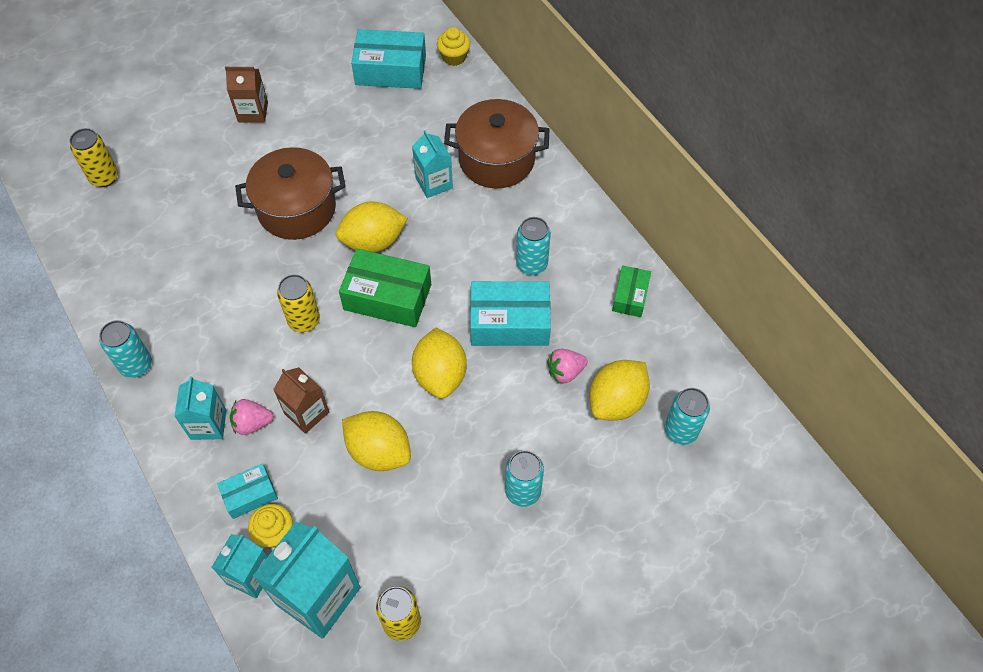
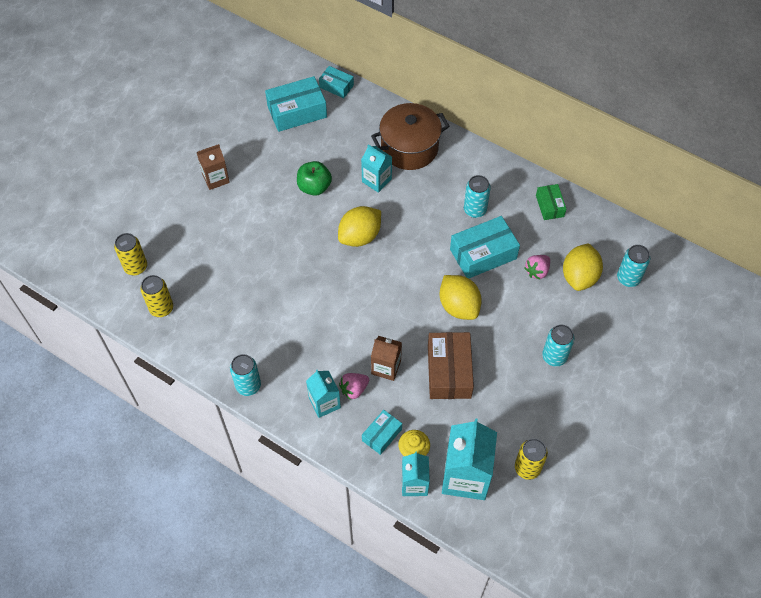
camera: 25 degrees left, 0 degrees up
brown pot [235,147,346,240] -> none
yellow can [277,274,320,332] -> yellow can moved to [140,275,173,317]
green box [339,249,431,327] -> none
yellow lemon [342,411,411,471] -> brown box [428,332,474,399]
yellow cupcake [437,27,470,66] -> turquoise box [319,66,354,98]
none -> green apple [297,161,332,196]

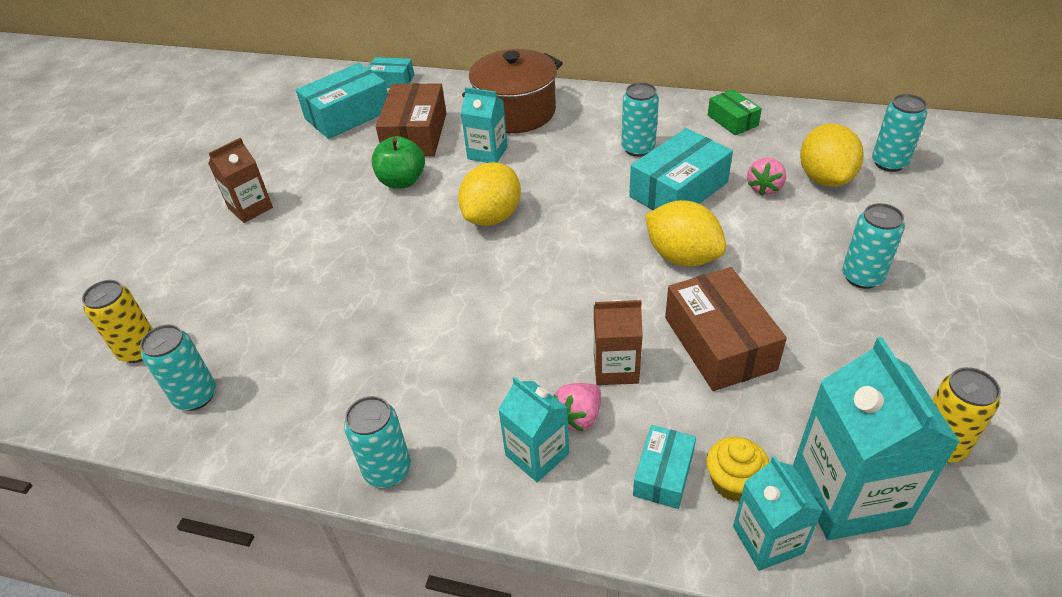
camera: 15 degrees left, 15 degrees down
yellow can [140,275,173,317] -> turquoise can [140,324,216,411]
none -> brown box [376,83,446,157]

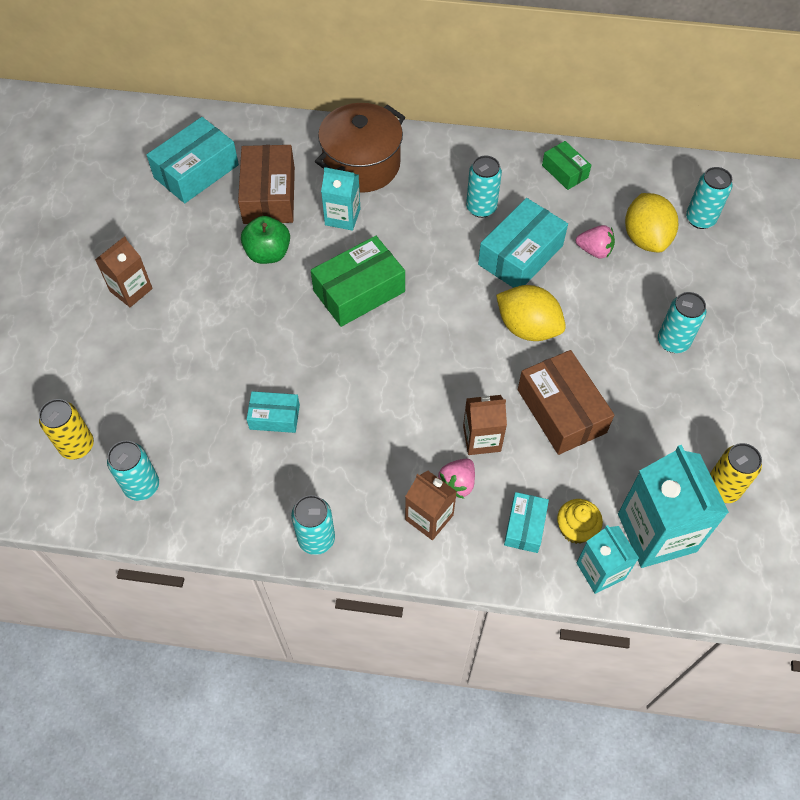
camera: 10 degrees left, 15 degrees up
turquoise box [368,57,414,88] -> turquoise box moved to [247,391,300,433]
yellow lemon [458,162,521,226] -> green box [311,236,405,327]
turquoise carton [498,377,569,482] -> brown carton [405,471,457,540]
pink strawberry [747,157,786,196] -> pink strawberry turned 90 degrees counterclockwise [576,225,615,259]

